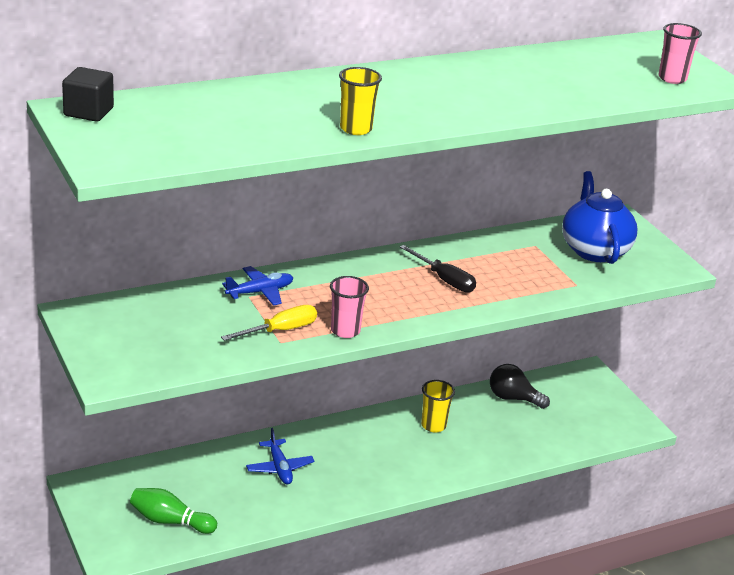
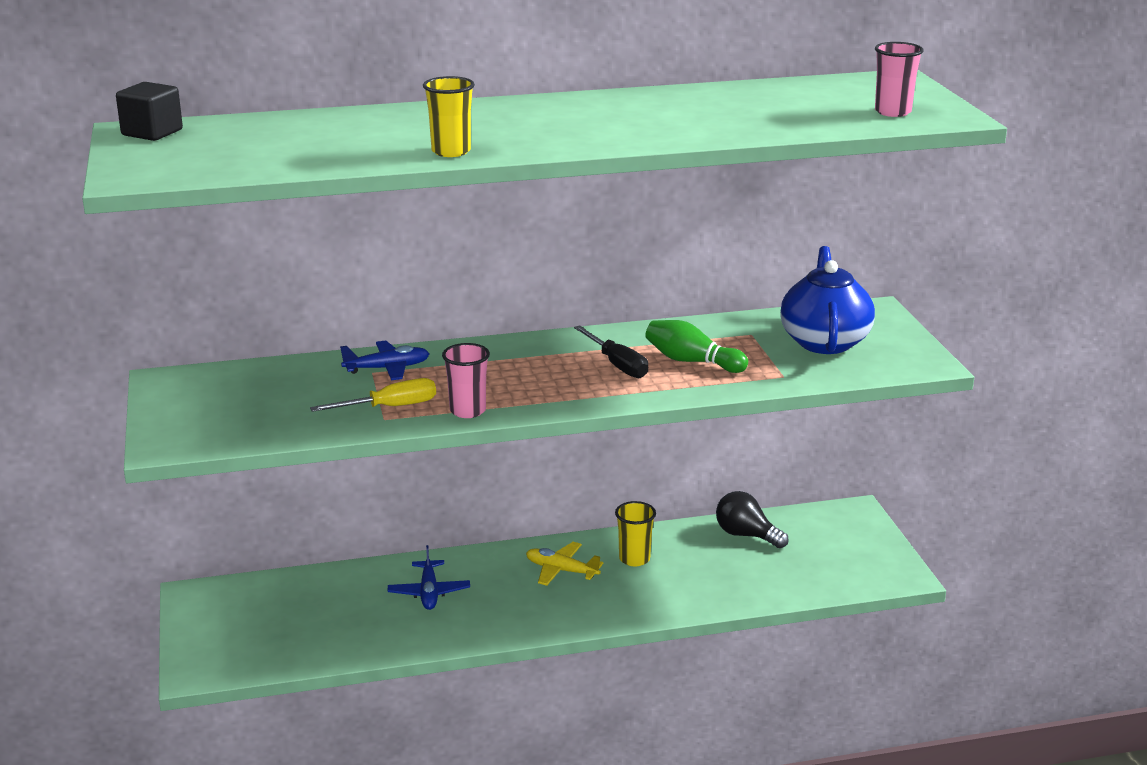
camera: 15 degrees right, 5 degrees down
green bowling pin [130,488,217,534] -> green bowling pin moved to [645,320,748,373]
none -> yellow plane [526,542,604,586]

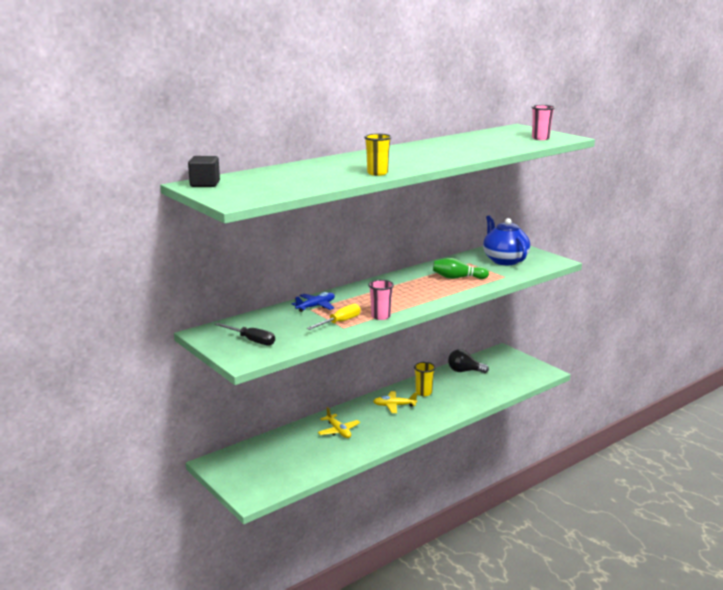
camera: 25 degrees left, 5 degrees down
blue plane [388,545,470,610] -> yellow plane [318,407,360,438]
black screwdriver [574,325,648,378] -> black screwdriver moved to [215,323,275,346]

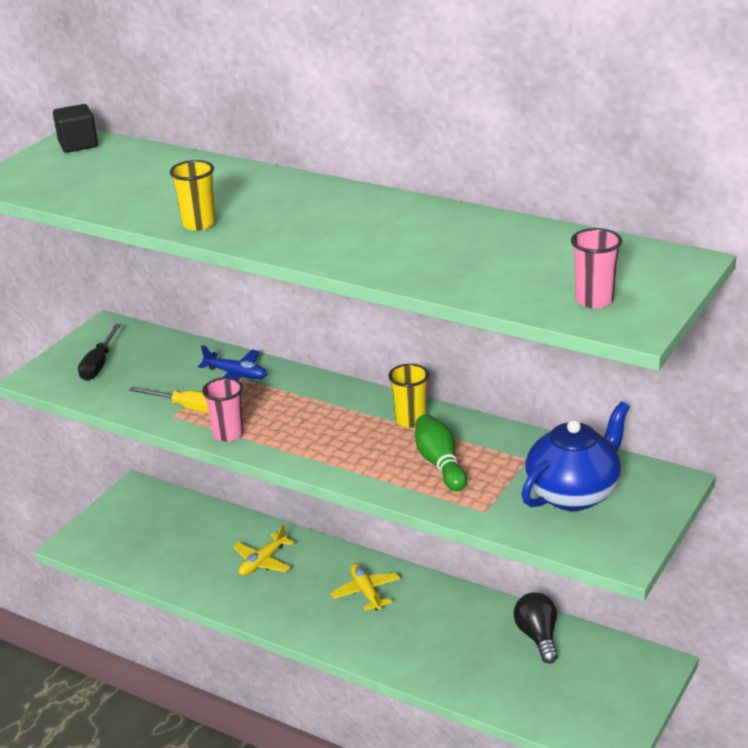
camera: 70 degrees right, 10 degrees up
yellow cup [414,362,436,396] -> yellow cup moved to [388,364,429,428]

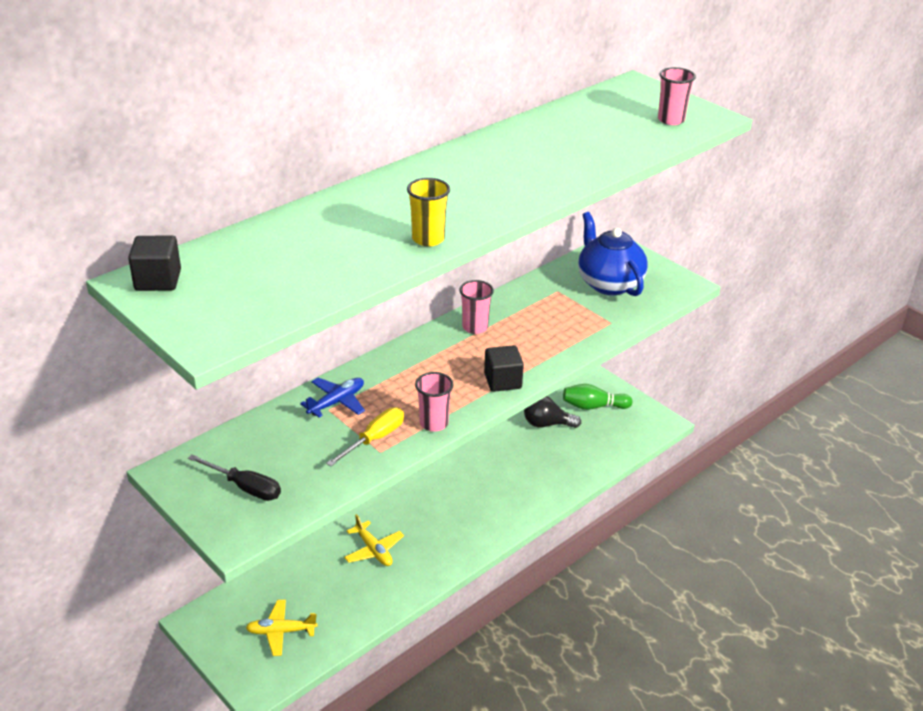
camera: 75 degrees left, 5 degrees up
yellow plane [330,563,400,611] -> yellow plane moved to [246,600,317,656]
yellow cup [388,364,429,428] -> pink cup [459,280,494,334]
green bowling pin [415,414,467,491] -> green bowling pin moved to [563,384,632,410]
none -> black cube [484,345,524,392]

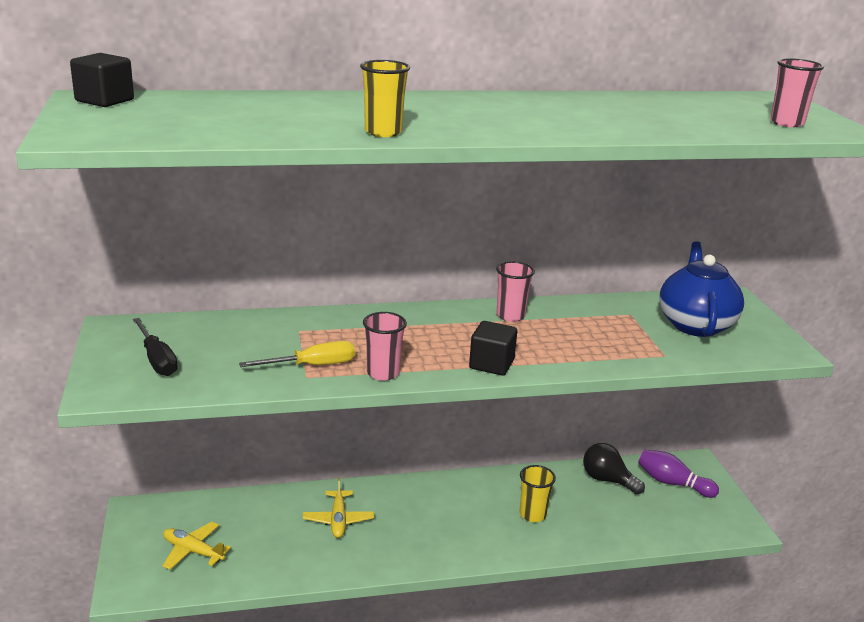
camera: 30 degrees right, 10 degrees down
blue plane [300,378,365,418] -> none
green bowling pin [563,384,632,410] -> purple bowling pin [638,450,719,498]
none -> yellow cup [520,465,556,522]

